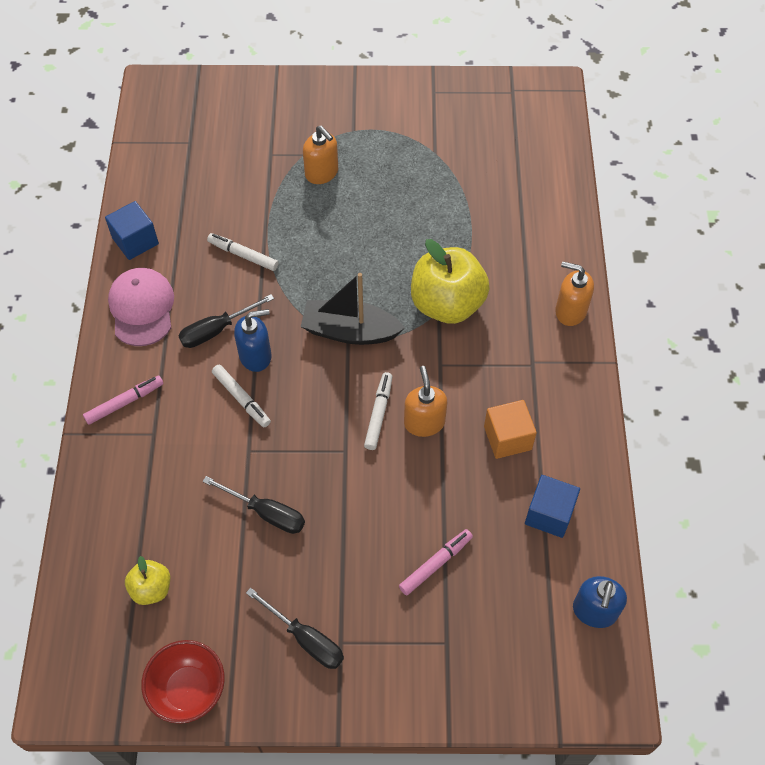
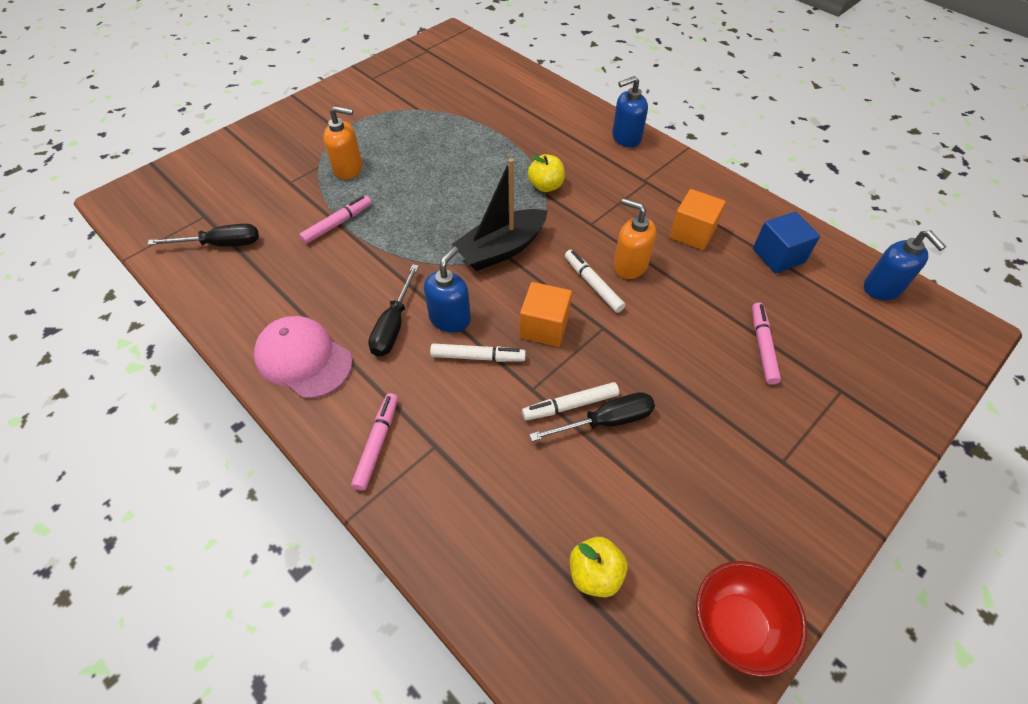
camera: 45 degrees left, 5 degrees down
blue cube [105,201,159,260] -> none
white marker [207,233,279,271] -> white marker moved to [522,382,619,420]
black screwdriver [246,588,344,669] -> black screwdriver moved to [147,224,259,246]
yellow apple [411,239,490,324] -> yellow apple [528,154,565,192], size x0.50
orange soap dispenser [555,261,594,326] -> blue soap dispenser [612,76,648,147]
none -> pink marker [299,196,372,244]
none -> orange cube [520,282,572,347]

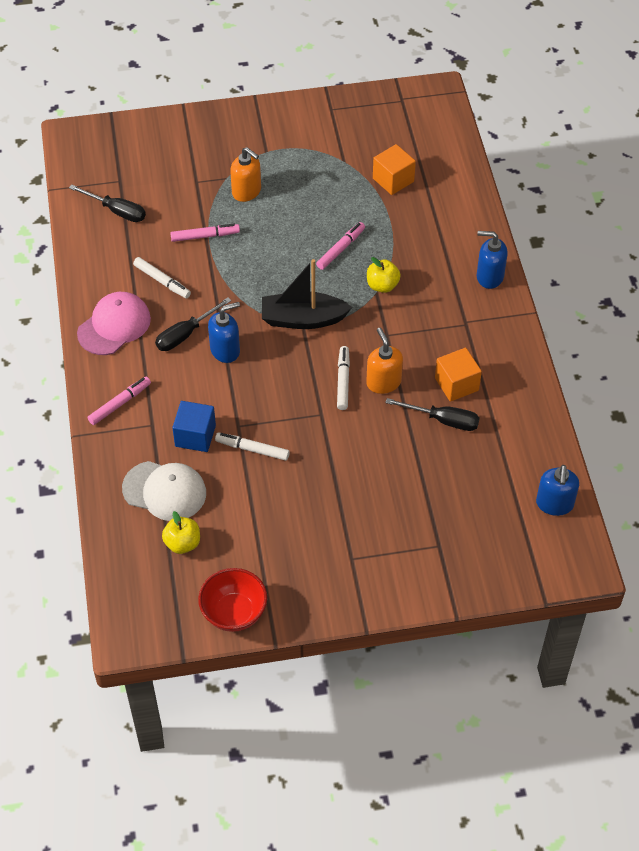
camera: 35 degrees right, 0 degrees up
pink cap [254,316,353,399] -> pink cap turned 60 degrees clockwise [77,292,151,355]
white marker [430,343,526,362] -> white marker moved to [133,257,191,298]
orange cube [520,282,572,347] -> orange cube moved to [373,144,416,195]
black screwdriver [529,392,655,441] -> black screwdriver moved to [385,398,480,431]
pink marker [752,303,781,385] -> pink marker moved to [316,222,365,270]
blue cube [753,211,820,273] -> blue cube moved to [172,401,216,452]
none -> white cap [122,461,206,521]

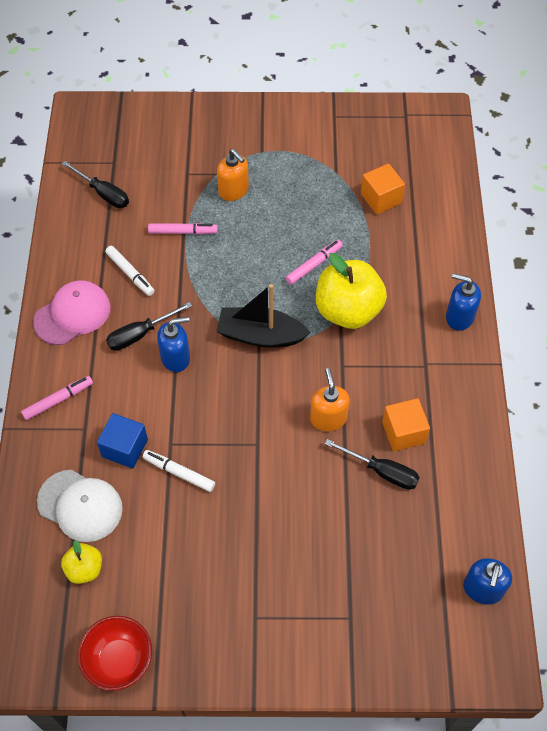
camera: 10 degrees right, 5 degrees up
white marker [337,346,350,410] -> none
yellow apple [367,257,401,293] -> yellow apple [316,253,387,329], size x2.00

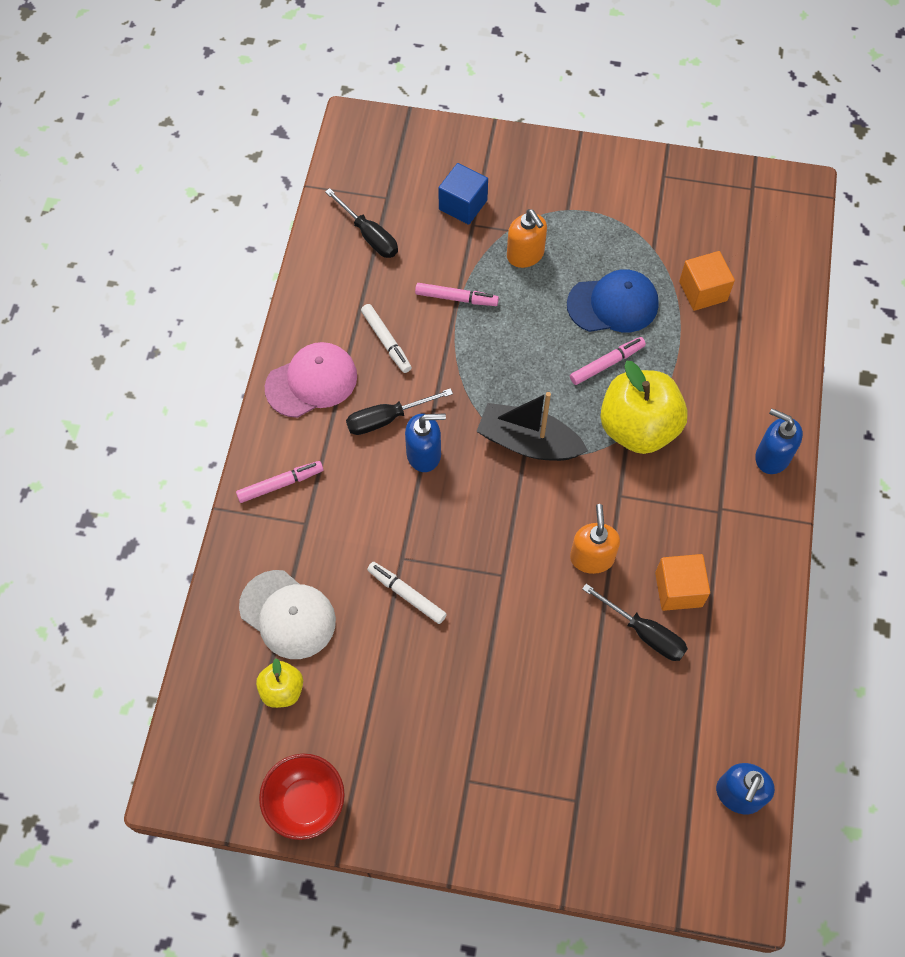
camera: 10 degrees right, 5 degrees up
blue cube [97,413,148,469] -> blue cube moved to [438,163,488,225]
none -> blue cap [567,269,659,332]

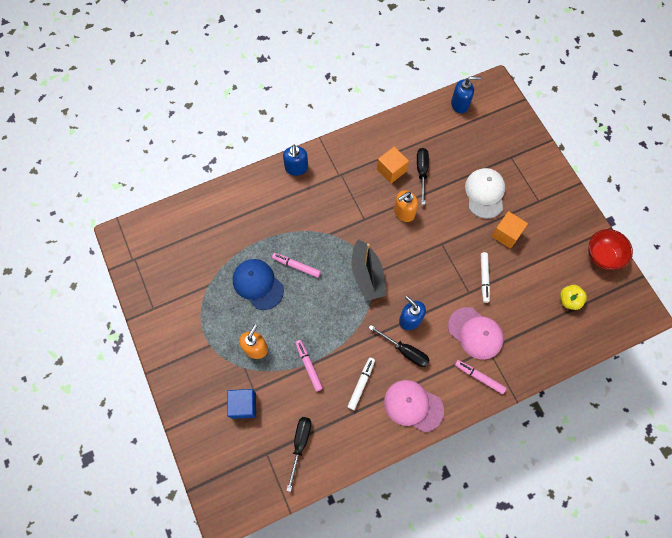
camera: 125 degrees left, 5 degrees up
white cap [239,570,336,659] -> white cap moved to [465,168,505,219]
yellow apple [600,361,688,454] -> none
orange cube [679,251,735,311] -> orange cube moved to [491,211,528,248]
none -> pink cap [448,307,504,360]

